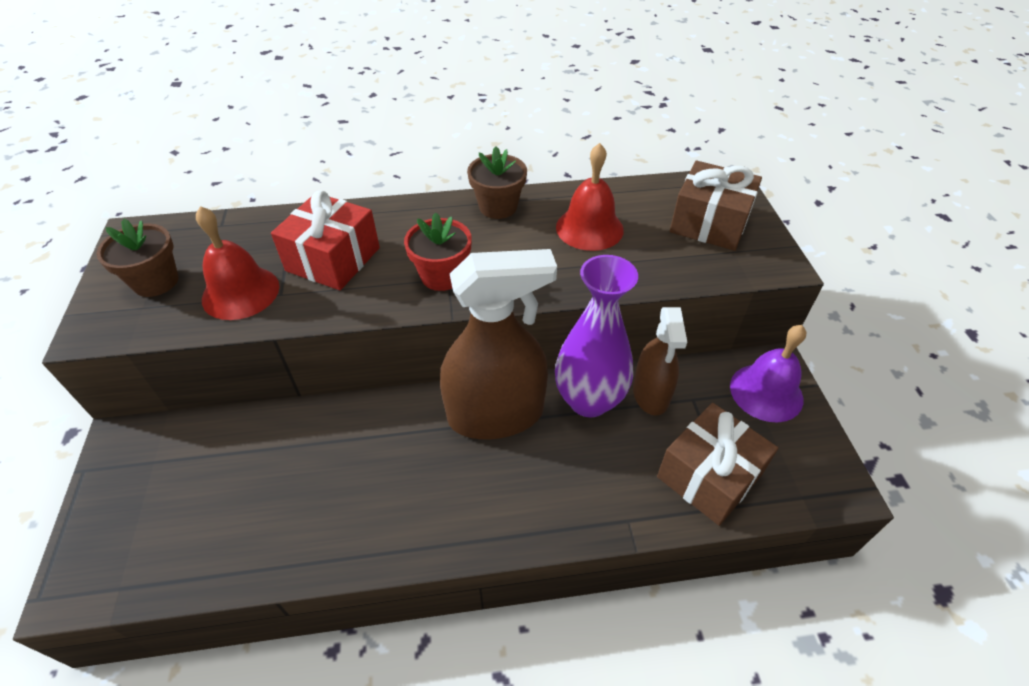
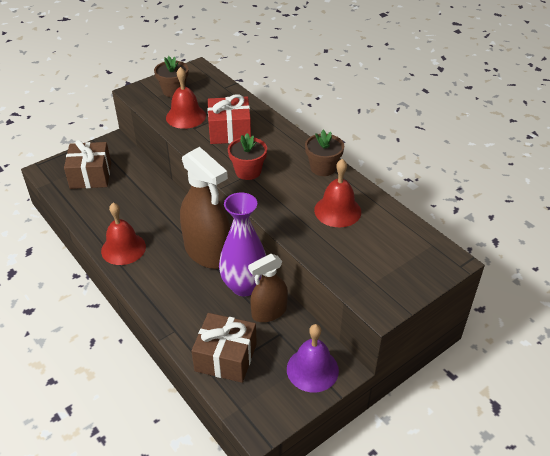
camera: 60 degrees right, 5 degrees down
brown gift [670,161,762,251] -> brown gift moved to [64,140,111,189]
none -> red bell [101,203,146,265]

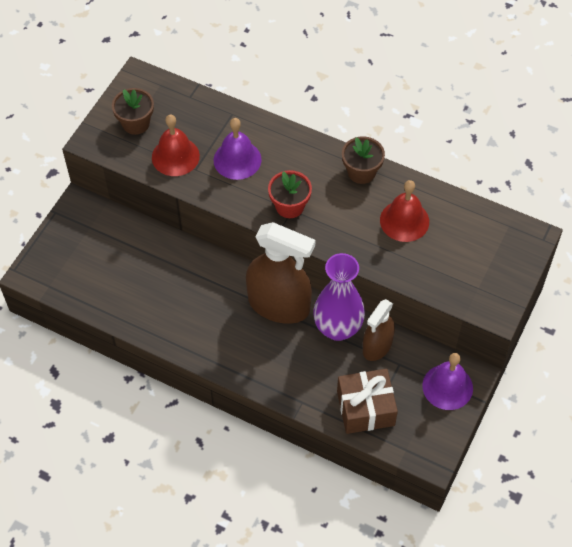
camera: 25 degrees left, 15 degrees up
brown gift [64,140,111,189] -> none
red bell [101,203,146,265] -> none
red gift [208,94,251,144] -> purple bell [214,118,262,180]

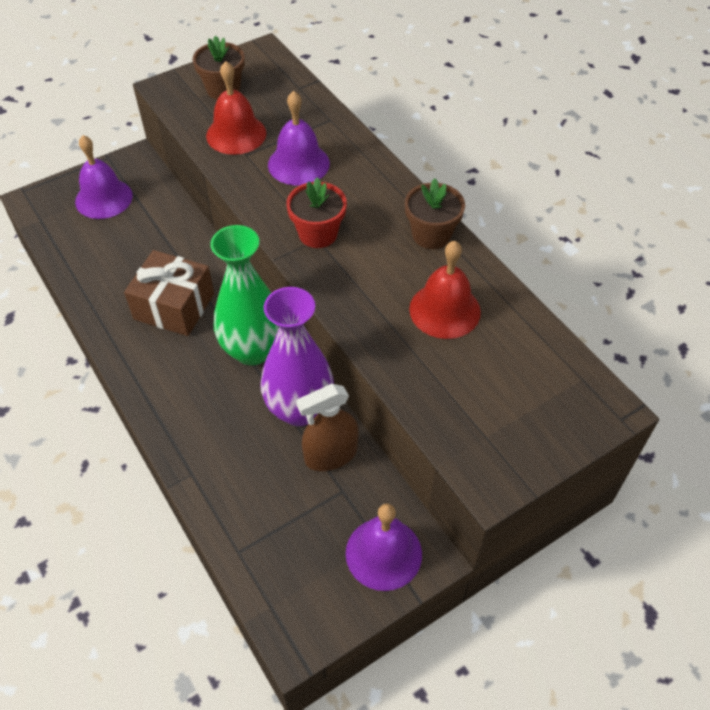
camera: 30 degrees right, 5 degrees down
brown spray bottle [246,222,315,324] -> green vase [210,225,279,366]
brown gift [337,369,398,434] -> brown gift moved to [124,250,214,336]
none -> purple bell [75,135,133,219]

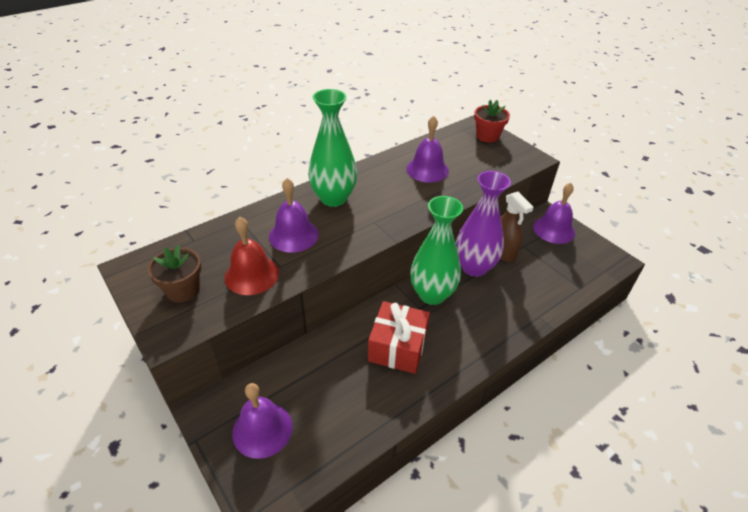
camera: 95 degrees left, 10 degrees down
brown gift [124,250,214,336] -> red gift [368,301,430,374]
red flower pot [286,177,347,248] -> red flower pot moved to [474,100,510,143]
brown flower pot [405,178,465,249] -> none
red bell [409,241,481,339] -> purple bell [406,116,449,183]
none -> green vase [308,89,357,207]

